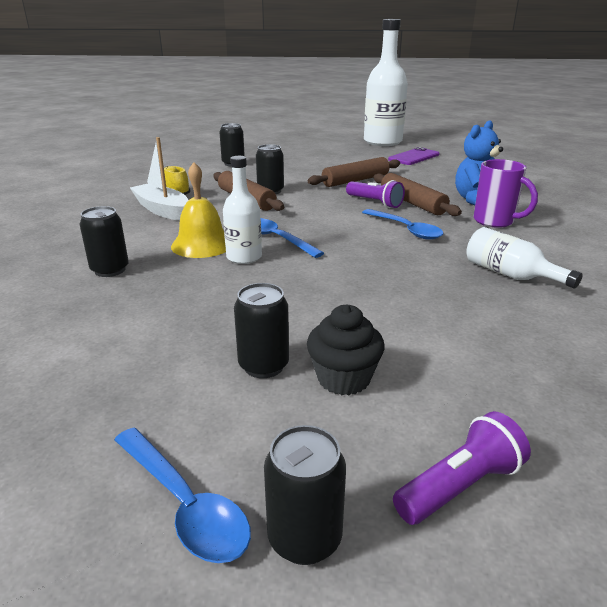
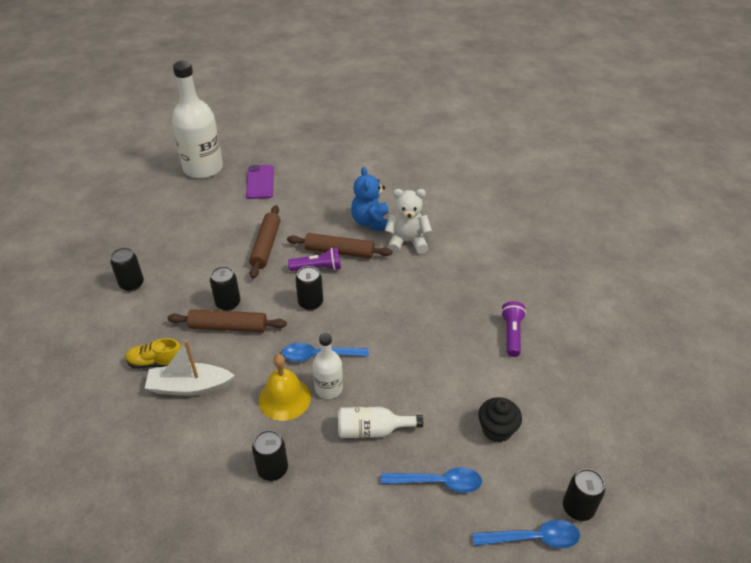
camera: 50 degrees left, 15 degrees up
black can [234,283,289,378] -> black can moved to [295,266,323,310]
blue spoon [362,209,444,240] -> blue spoon moved to [381,467,482,493]
purple flashlight [393,411,531,525] -> purple flashlight moved to [501,301,526,357]
white bottle [466,227,583,289] -> white bottle moved to [338,407,423,438]
purple mug [473,159,538,228] -> white teddy bear [385,189,432,254]

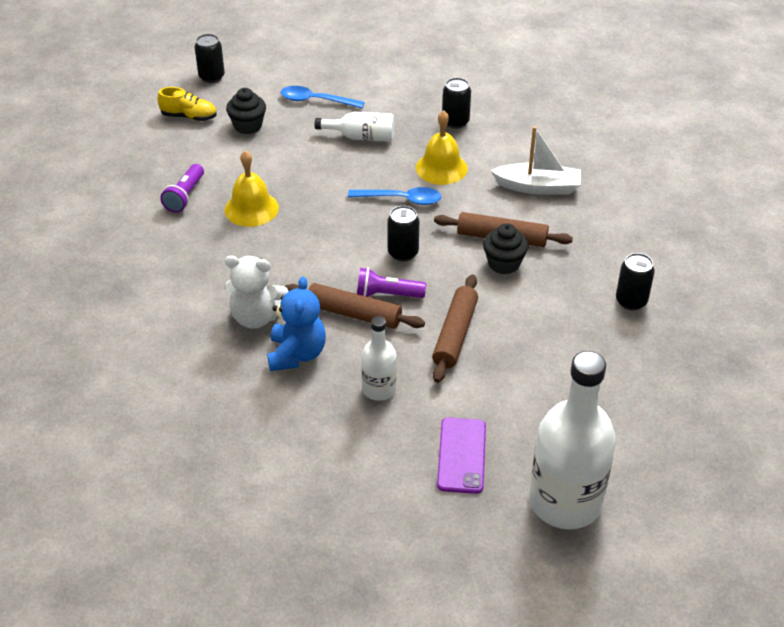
camera: 170 degrees left, 0 degrees up
yellow shoe [125,338,181,369] -> yellow shoe moved to [157,87,217,121]
black can [210,266,241,311] -> black cupcake [483,223,528,275]
white bottle [313,333,343,399] -> white bottle moved to [361,316,397,401]
blue spoon [472,520,580,548] -> none
none -> yellow bell [224,150,279,227]

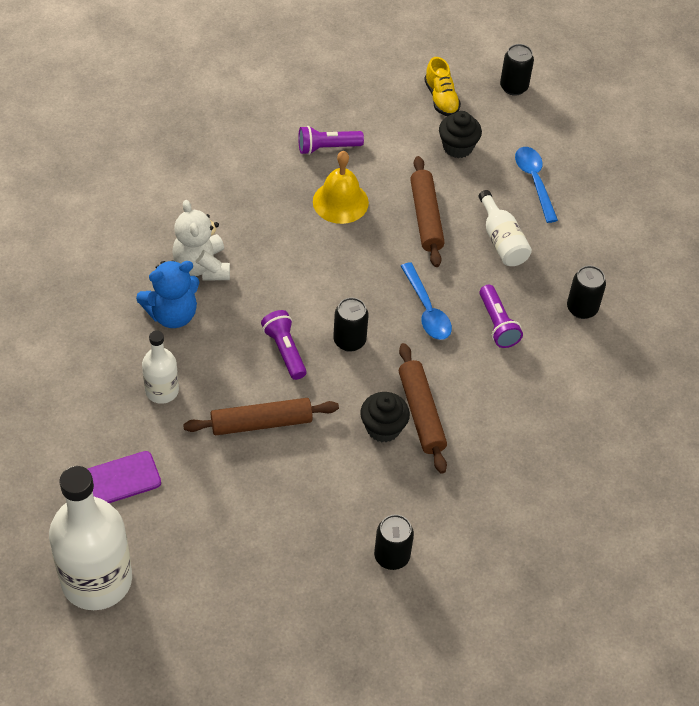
camera: 60 degrees right, 10 degrees up
brown rolling pin [285,283,425,329] -> brown rolling pin moved to [410,156,445,267]
yellow bell [415,110,468,185] -> purple flashlight [479,285,523,348]
white boat [491,126,581,195] -> none

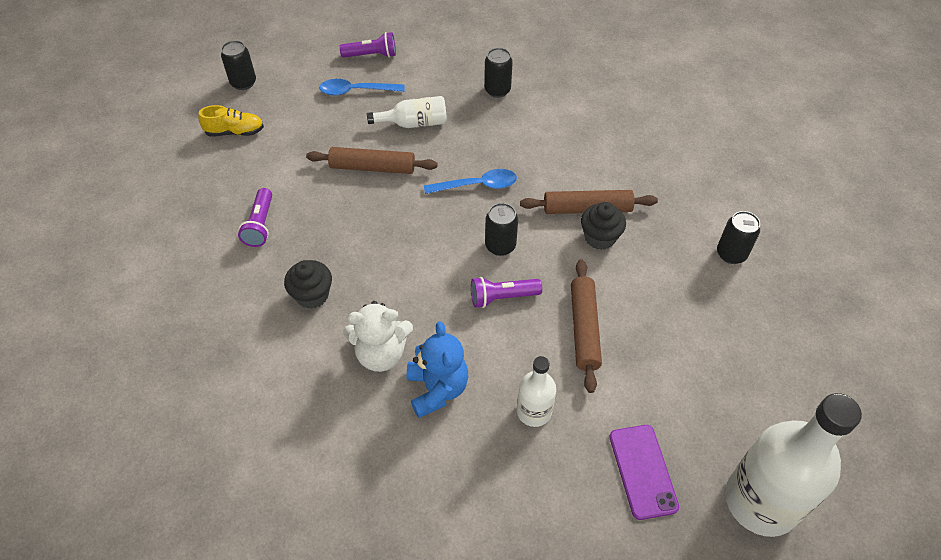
camera: 75 degrees left, 0 degrees up
yellow bell [313,151,369,224] -> none
black cupcake [439,111,482,158] -> black cupcake moved to [284,260,332,309]
purple flashlight [479,285,523,348] -> purple flashlight moved to [340,32,396,58]

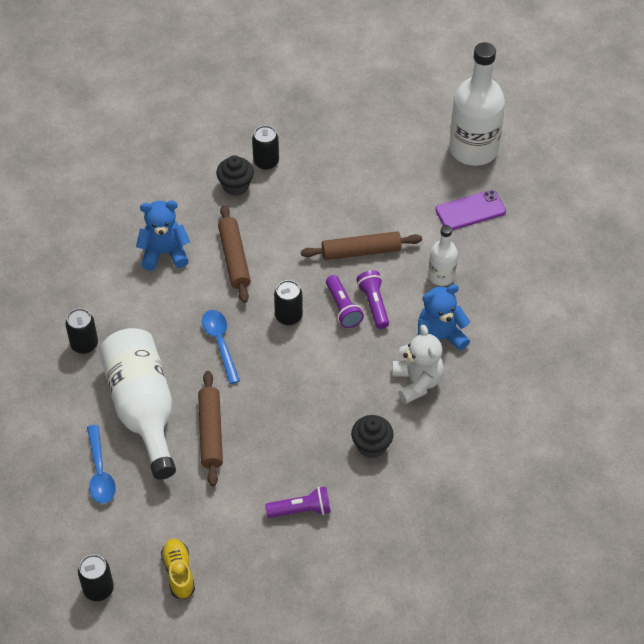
camera: 100 degrees left, 0 degrees up
purple flashlight [340,32,396,58] -> purple flashlight moved to [356,270,389,329]
white bottle [367,96,447,128] -> white bottle [99,328,176,480], size x1.95
black cupcake [581,202,626,250] -> black cupcake moved to [216,156,254,196]
none -> blue teddy bear [136,201,190,271]

